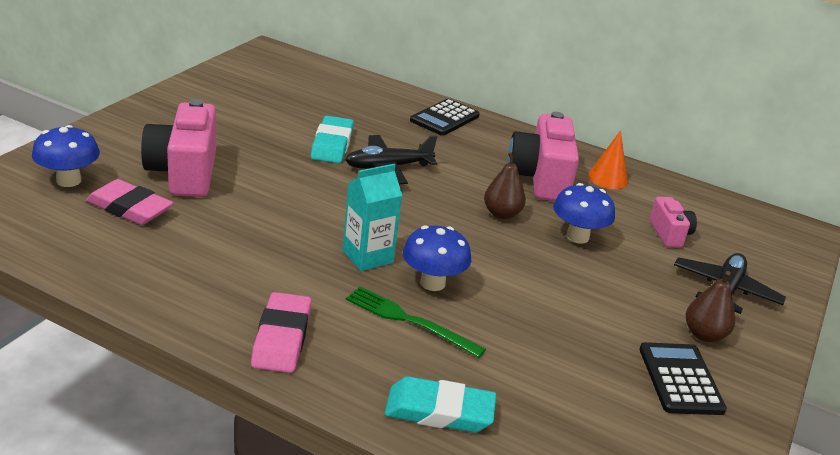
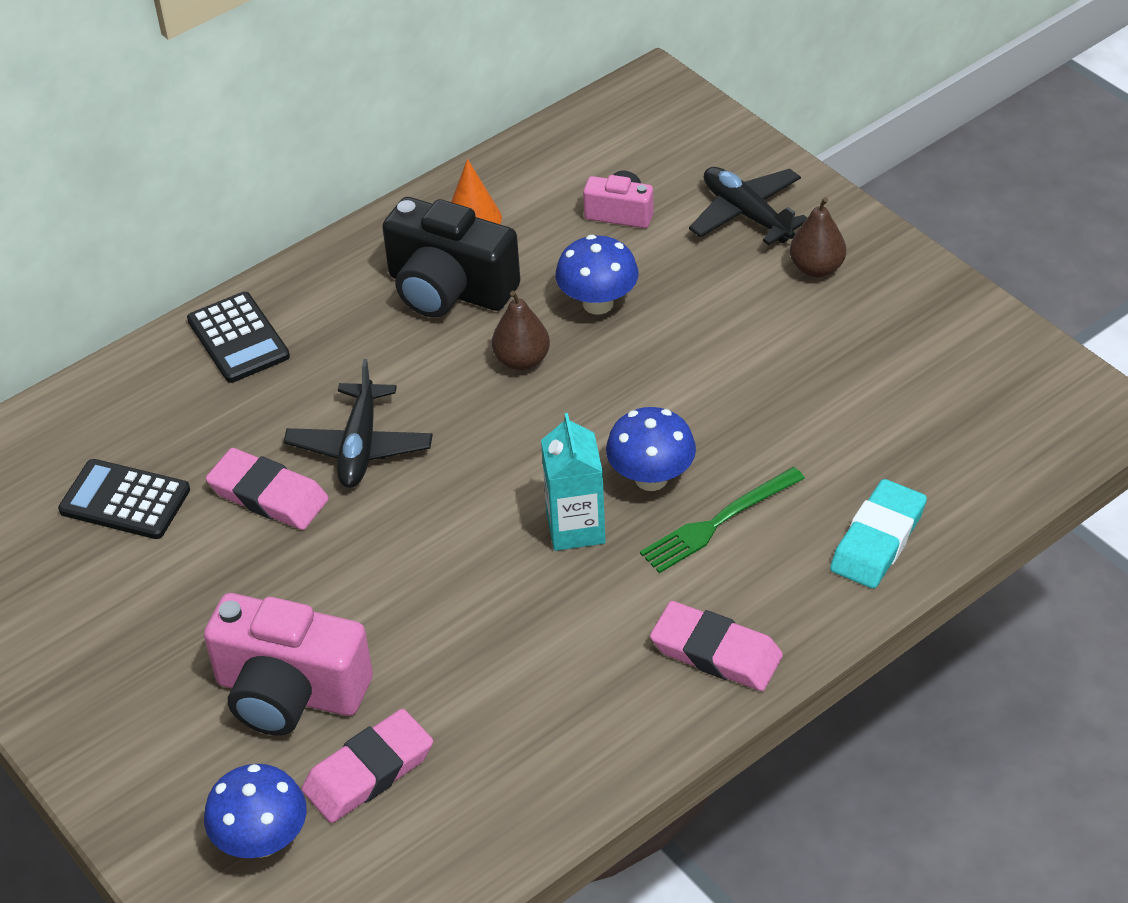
camera: 60 degrees left, 15 degrees up
turquoise eraser [311,116,354,163] -> pink eraser [206,448,329,530]
pink camera [507,112,579,201] -> black camera [382,197,520,317]
black calculator [639,342,726,415] -> black calculator moved to [58,459,190,539]

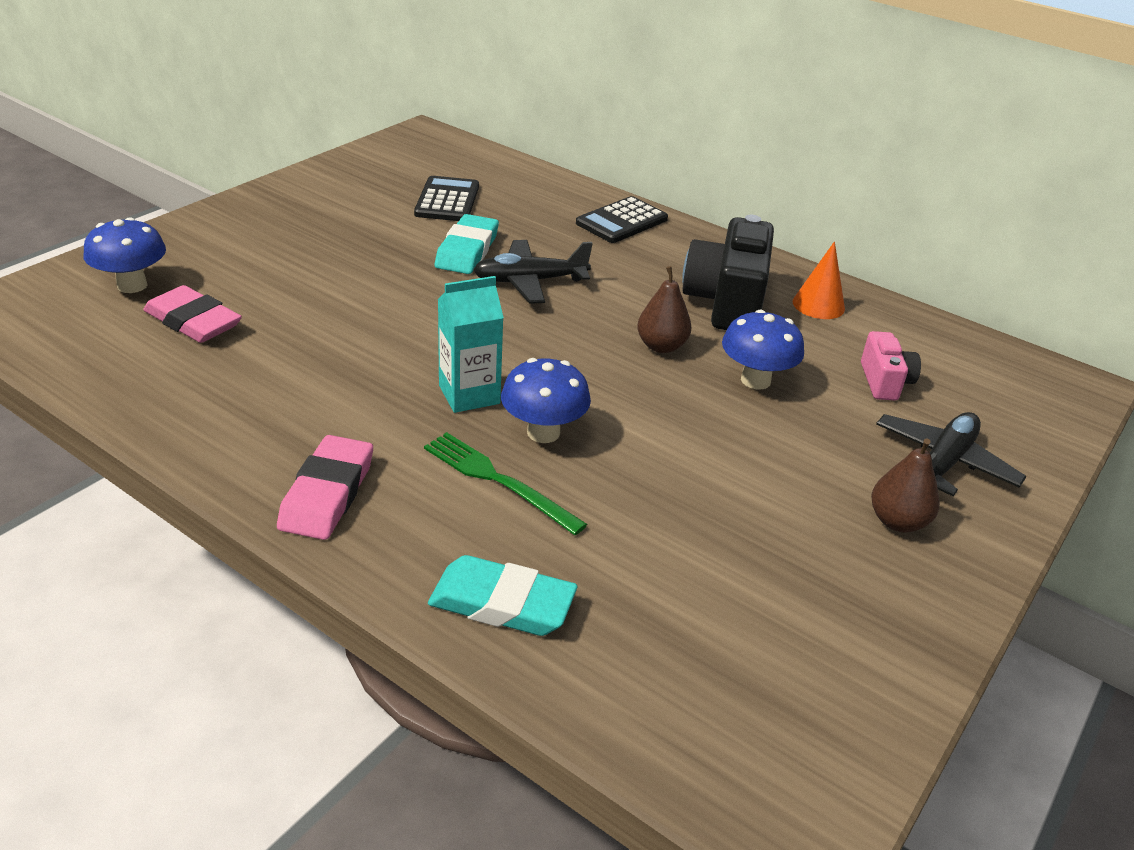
camera: 70 degrees right, 10 degrees down
pink camera [204,593,373,736] -> none
pink eraser [206,448,329,530] -> turquoise eraser [435,214,499,274]

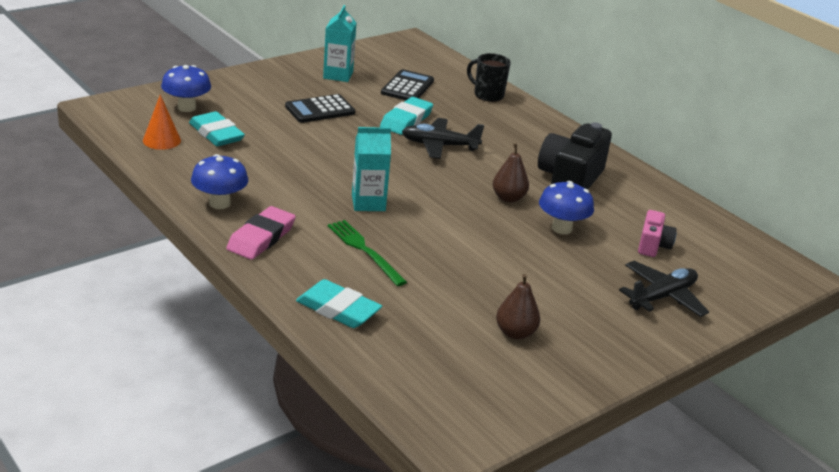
camera: 15 degrees right, 5 degrees down
pink eraser [143,285,242,343] -> turquoise eraser [189,111,245,146]
blue mushroom [501,358,591,443] -> blue mushroom moved to [191,154,248,209]
black calculator [576,196,668,243] -> black calculator moved to [285,94,355,123]
orange cone [793,242,845,319] -> orange cone moved to [143,95,181,150]
brown pear [871,438,940,533] -> brown pear moved to [496,274,540,340]
none -> turquoise carton [323,5,357,82]
none -> black mug [467,53,511,102]

